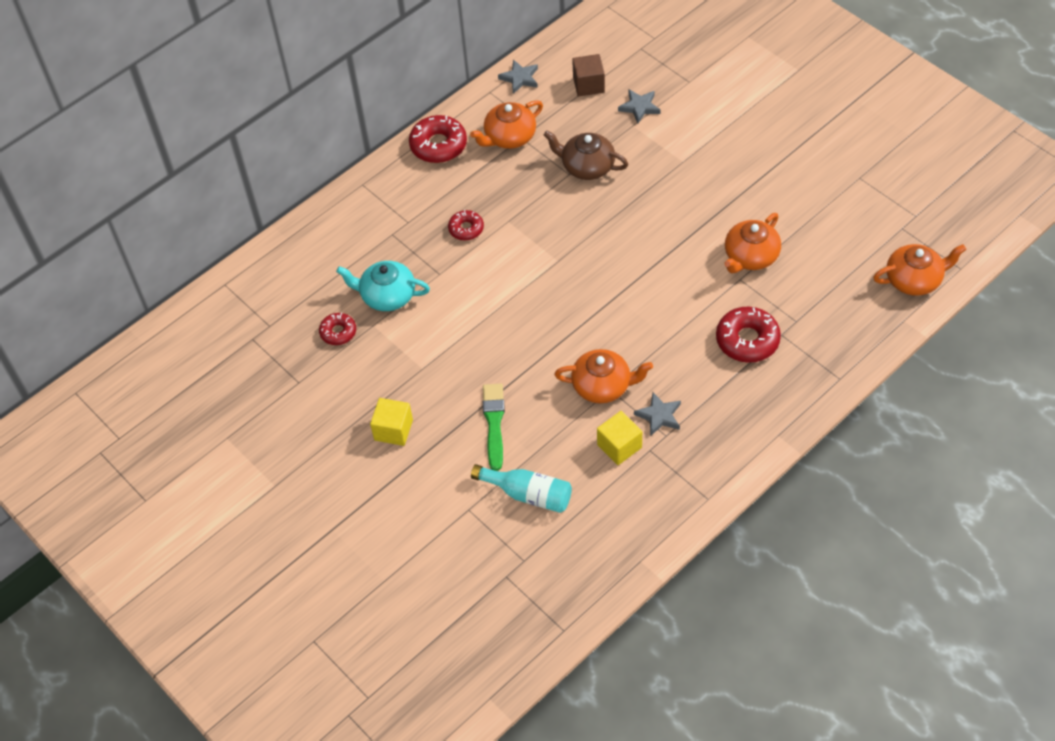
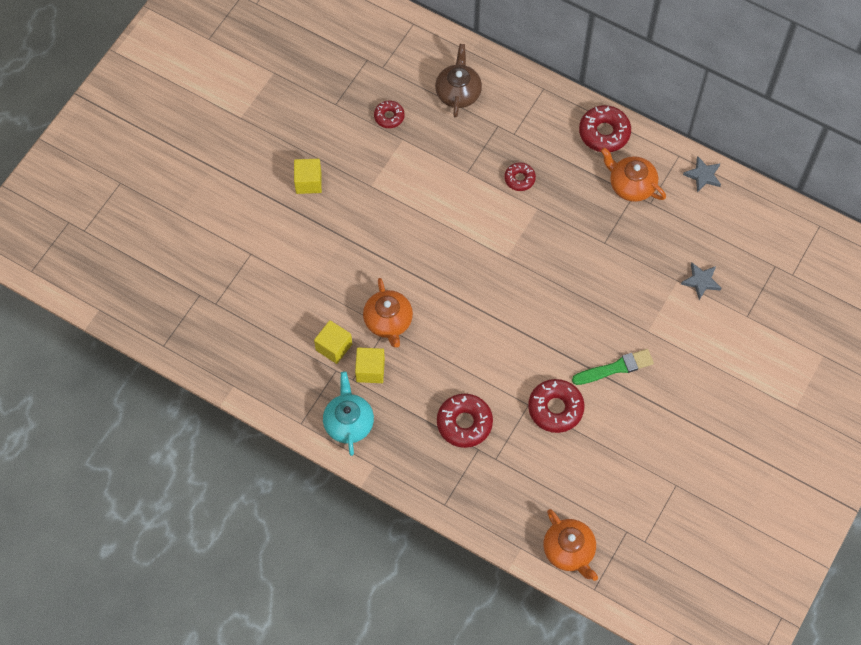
camera: 70 degrees right, 10 degrees up
turquoise teapot [336,261,430,311] -> turquoise teapot moved to [323,371,374,456]
turquoise bottle [471,464,572,513] -> none
green brush [483,384,505,471] -> green brush moved to [572,349,654,385]
brown teapot [544,131,628,180] -> brown teapot moved to [435,44,482,118]
brown cube [572,54,605,96] -> none
grey star [634,392,681,436] -> yellow cube [355,347,385,383]
orange teapot [724,213,781,273] -> red donut [528,379,585,433]

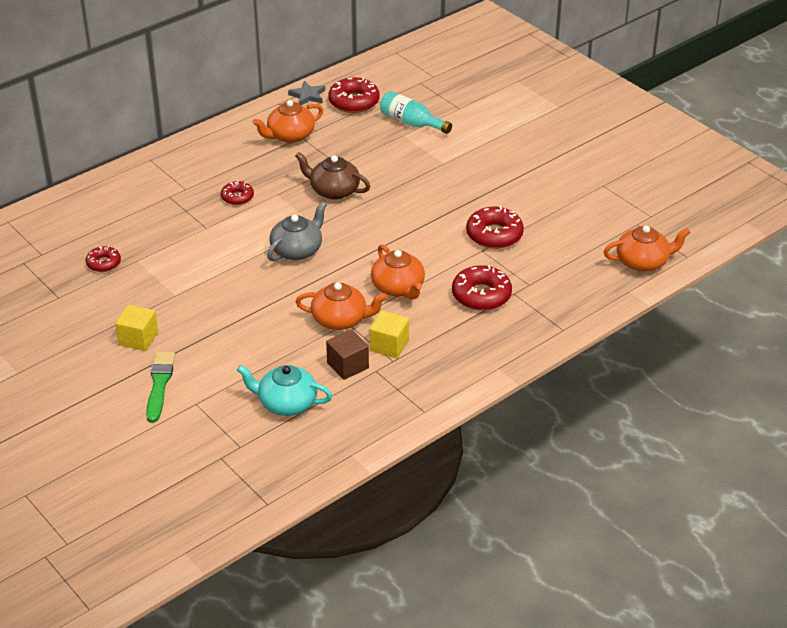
camera: 70 degrees left, 25 degrees down
yellow cube [314,320,352,364] -> brown cube [326,329,369,380]
turquoise teapot [323,371,374,456] -> turquoise teapot moved to [237,365,332,416]
brown teapot [435,44,482,118] -> brown teapot moved to [295,152,370,199]
green brush [572,349,654,385] -> green brush moved to [146,352,175,423]
red donut [579,105,631,152] -> red donut moved to [328,77,380,113]
grey star [681,263,721,300] -> turquoise bottle [380,91,452,134]
none -> grey teapot [267,201,327,261]
none -> orange teapot [371,244,425,300]

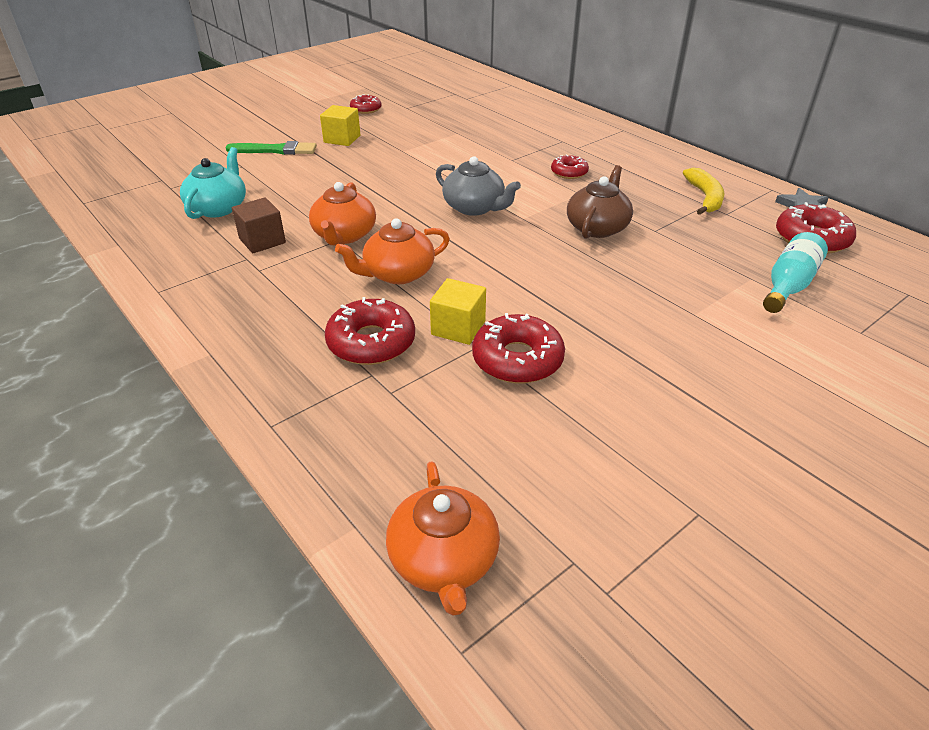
camera: 90 degrees right, 0 degrees up
red donut [86,246,121,272] -> red donut moved to [350,94,381,114]
orange teapot [252,100,323,143] -> yellow banana [683,168,724,215]
yellow cube [370,311,409,358] -> yellow cube moved to [430,278,486,345]

